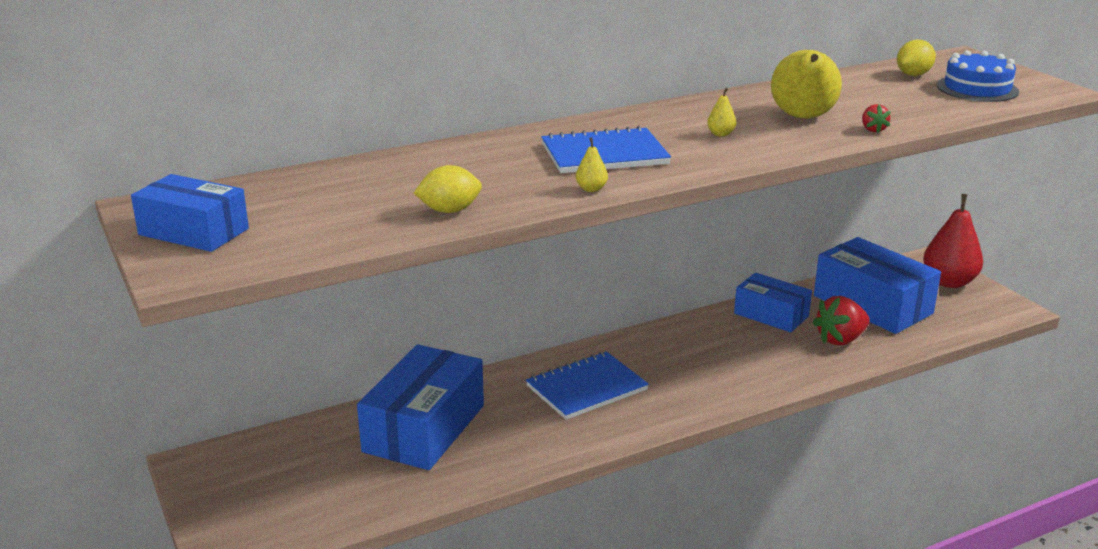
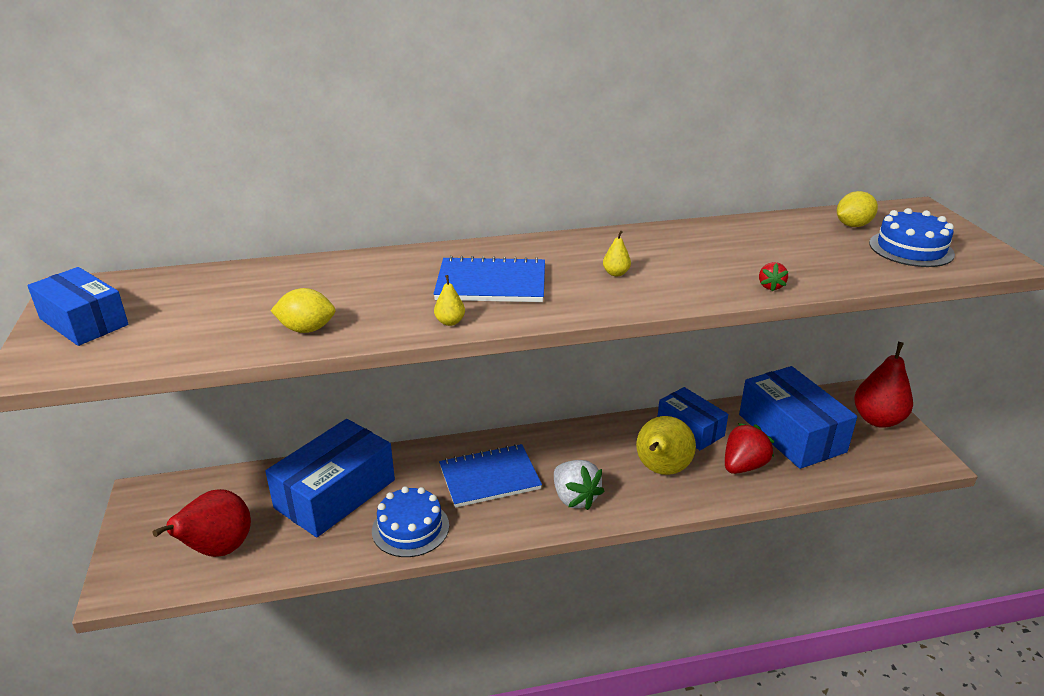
camera: 15 degrees right, 5 degrees up
yellow pear [771,50,842,118] -> yellow pear moved to [636,416,696,475]
red strawberry [813,296,870,345] -> red strawberry turned 150 degrees clockwise [725,423,774,474]
none -> red pear [152,489,251,557]
none -> blue cake [372,486,449,557]
none -> white strawberry [554,460,604,510]

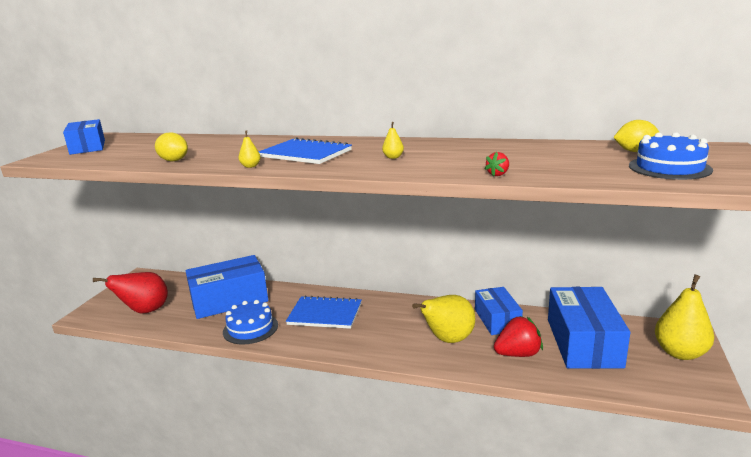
camera: 30 degrees right, 10 degrees down
white strawberry [554,460,604,510] -> none
red pear [854,342,913,428] -> yellow pear [655,274,714,360]

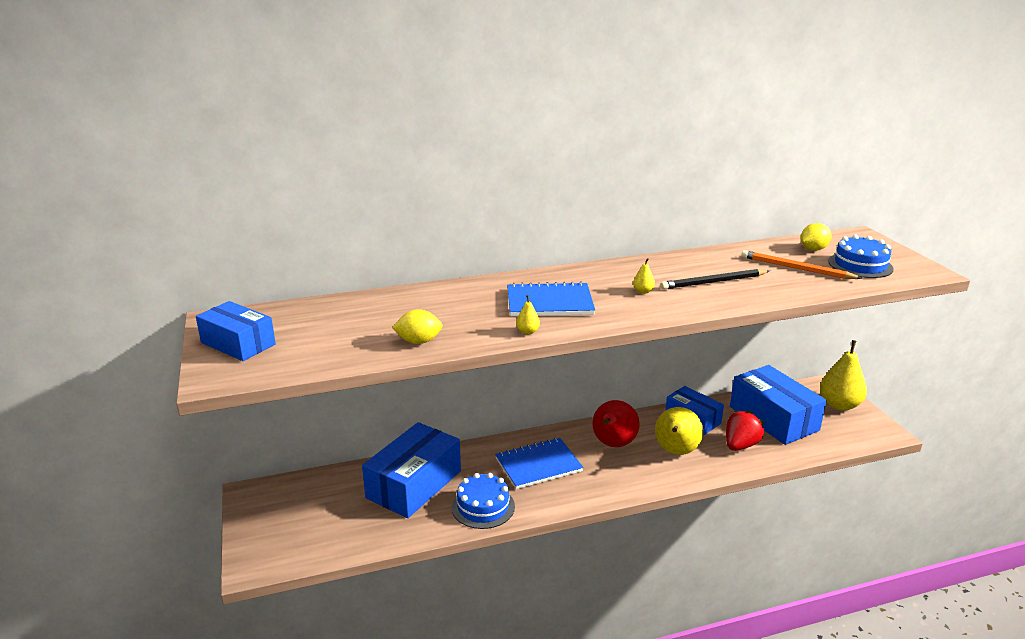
camera: 35 degrees left, 5 degrees up
red pear [93,272,168,313] -> red pear moved to [592,400,640,447]
red strawberry [485,152,509,176] -> none
none -> black pencil [660,269,770,290]
none -> orange pencil [741,250,863,279]

